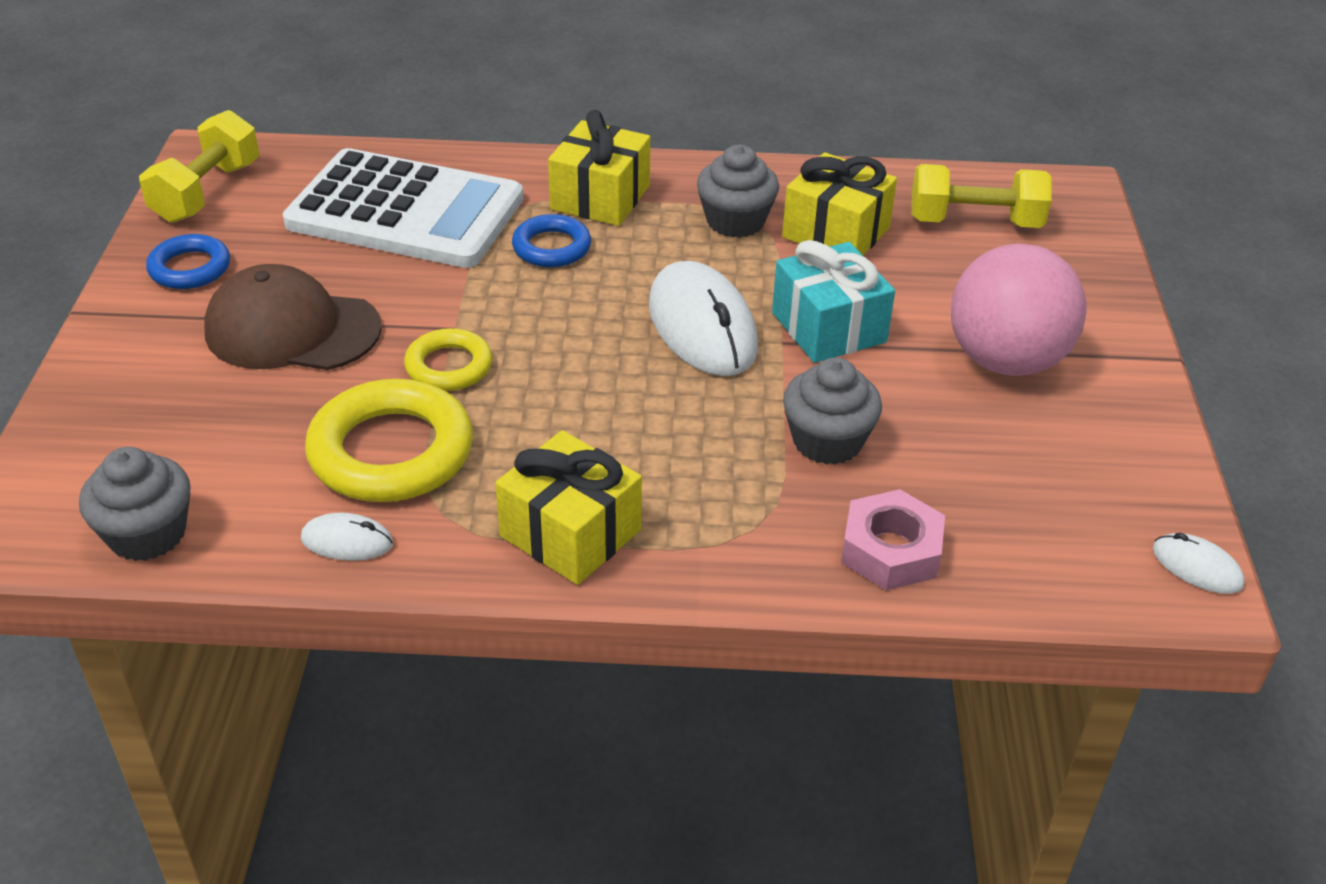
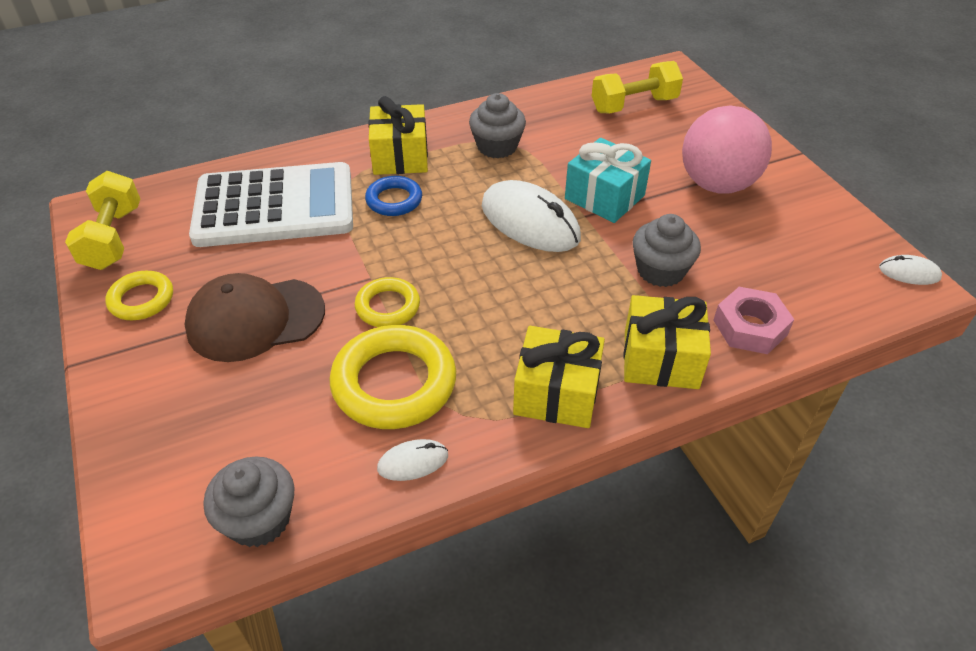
camera: 25 degrees left, 5 degrees up
blue ring [146,234,230,289] -> yellow ring [105,271,173,320]
yellow gift [782,152,897,255] -> yellow gift moved to [624,295,711,389]

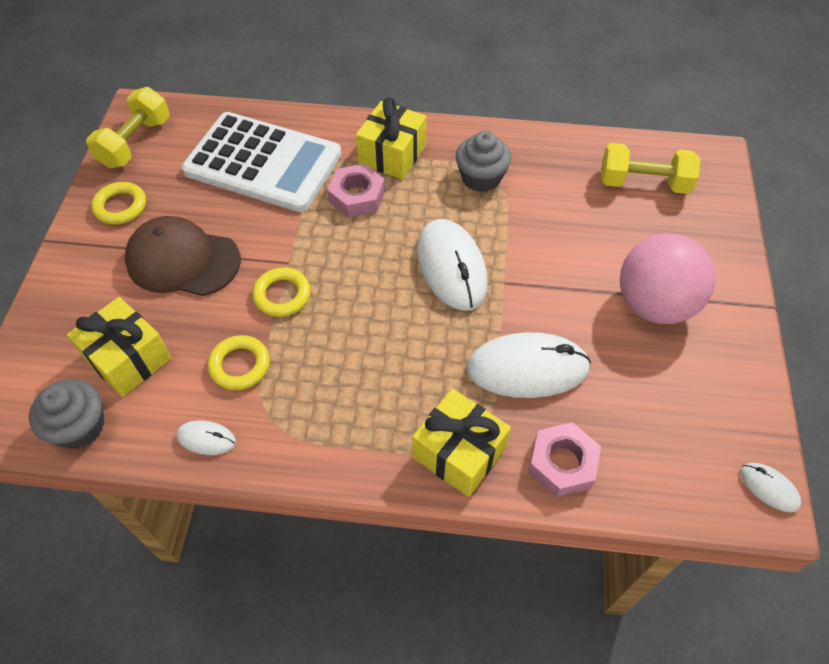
camera: 30 degrees right, 10 degrees up
yellow ring [330,325,456,429] -> yellow ring [208,335,270,390], size x0.57
blue ring [365,176,422,216] -> pink nut [327,164,385,218]
yellow gift [513,326,605,428] -> yellow gift moved to [67,297,172,397]
turquoise gift [565,138,651,223] -> none
grey cupcake [633,214,701,287] -> white mouse [466,332,591,398]

